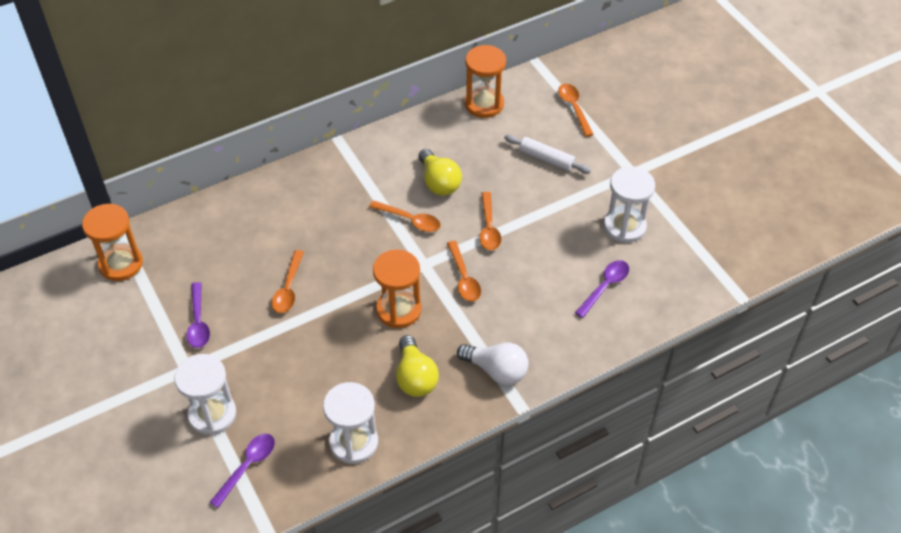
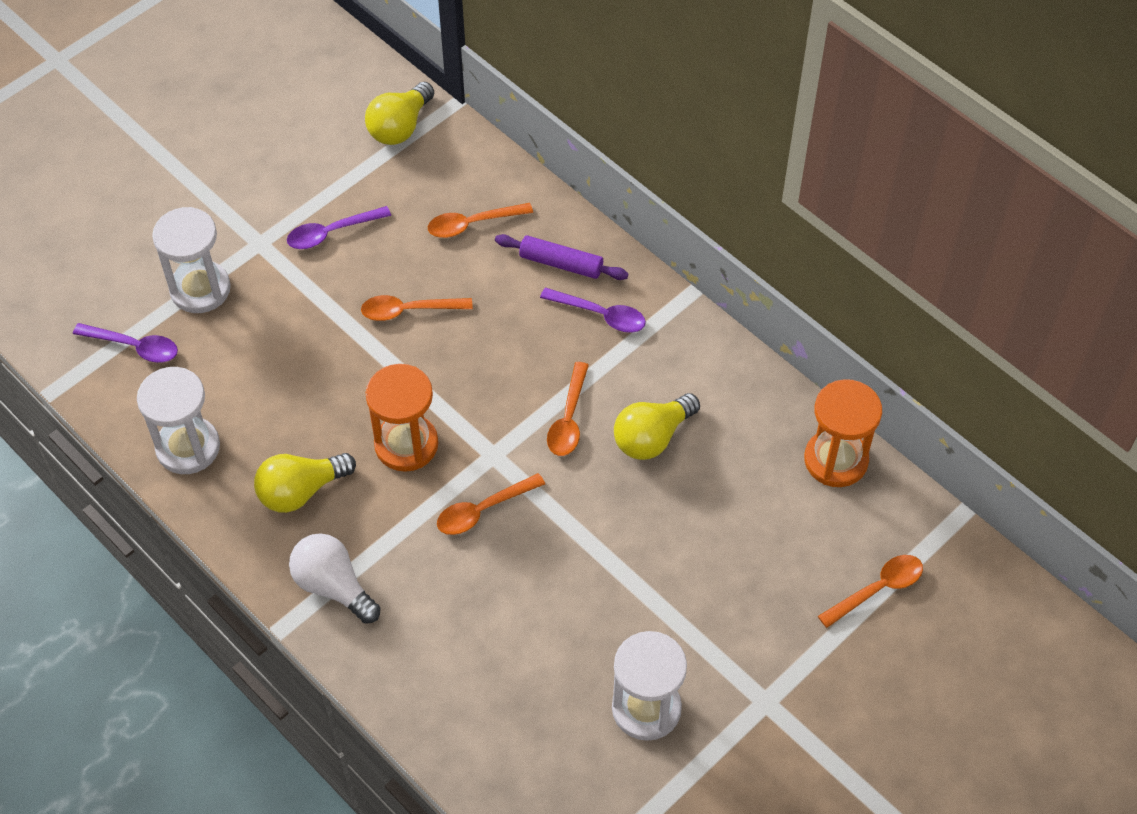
camera: 75 degrees right, 5 degrees up
orange hourglass [82,204,143,281] -> yellow light bulb [365,82,434,145]
white light bulb [457,342,529,385] -> white light bulb turned 120 degrees clockwise [289,533,381,624]
orange spoon [479,192,501,250] -> orange spoon moved to [428,203,533,238]
white rolling pin [504,134,591,174] -> none
purple spoon [575,260,629,318] -> purple spoon moved to [540,288,646,333]
none -> purple rolling pin [495,234,628,280]

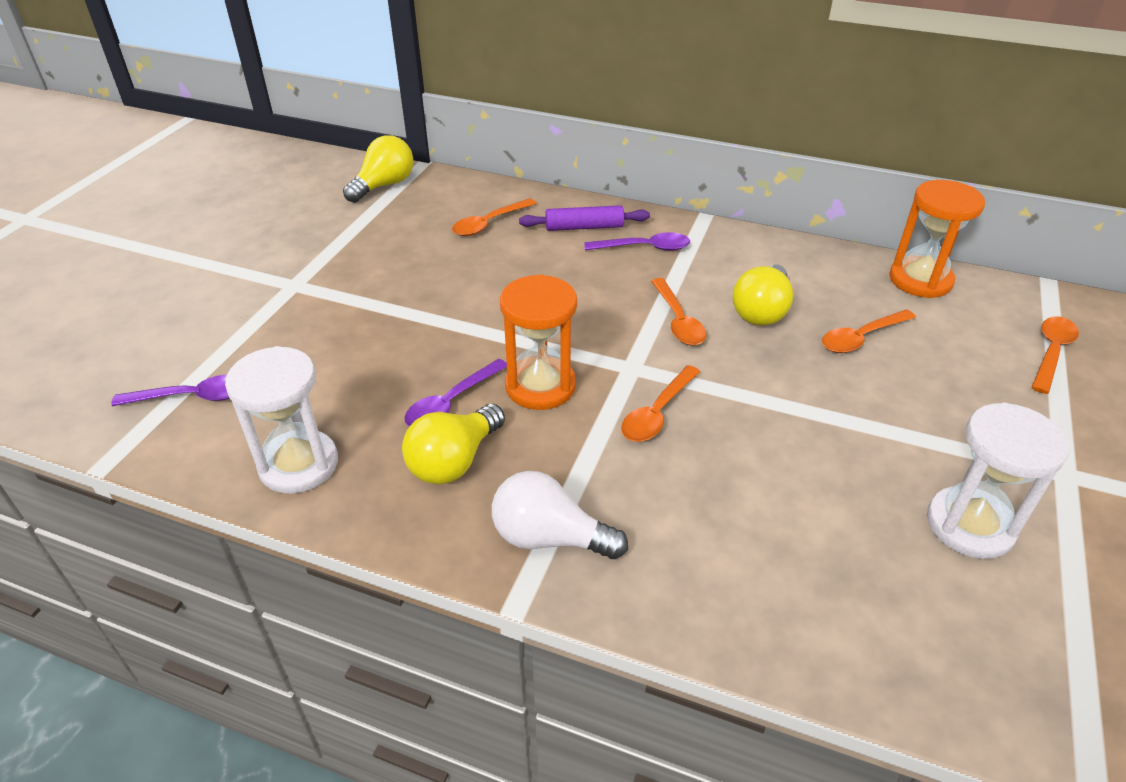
camera: 25 degrees left, 15 degrees down
white hourglass [152,207,231,313] -> none
purple spoon [287,206,391,249] -> purple spoon moved to [404,359,507,426]
orange spoon [361,295,473,321] -> orange spoon moved to [822,309,916,353]
yellow light bulb [365,82,434,145] -> yellow light bulb turned 150 degrees counterclockwise [343,135,413,203]

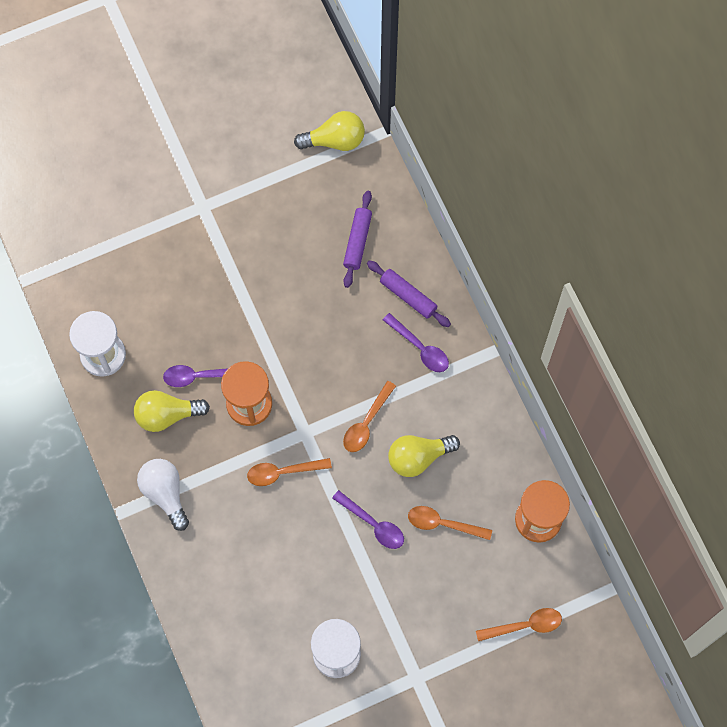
camera: 45 degrees right, 30 degrees up
purple spoon [111,375,230,406] -> purple spoon moved to [332,490,404,549]
orange spoon [452,198,537,236] -> purple rolling pin [343,191,372,288]

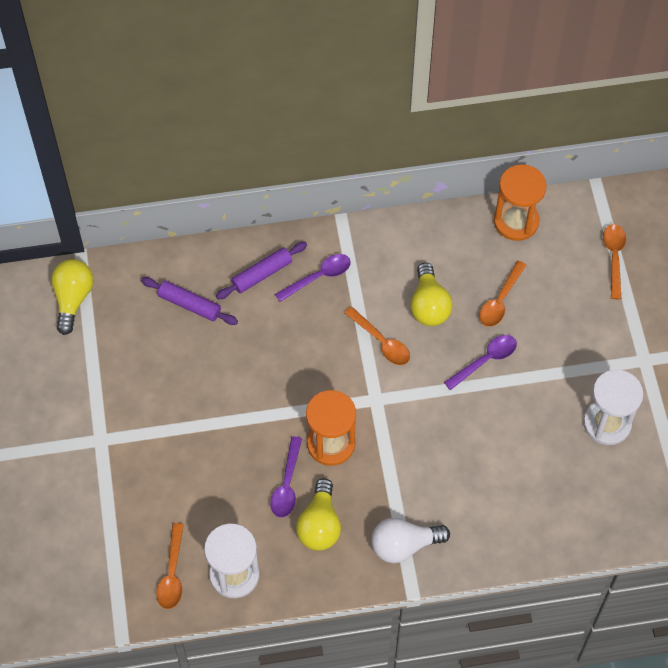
camera: 75 degrees left, 10 degrees down
orange spoon [247,458,332,486] -> orange spoon moved to [156,523,184,609]

